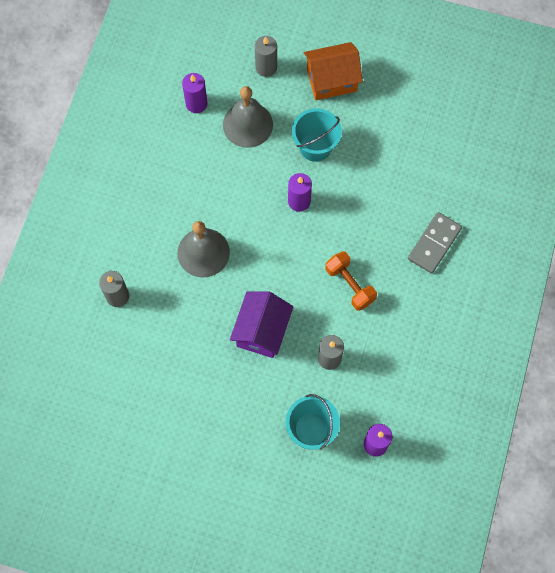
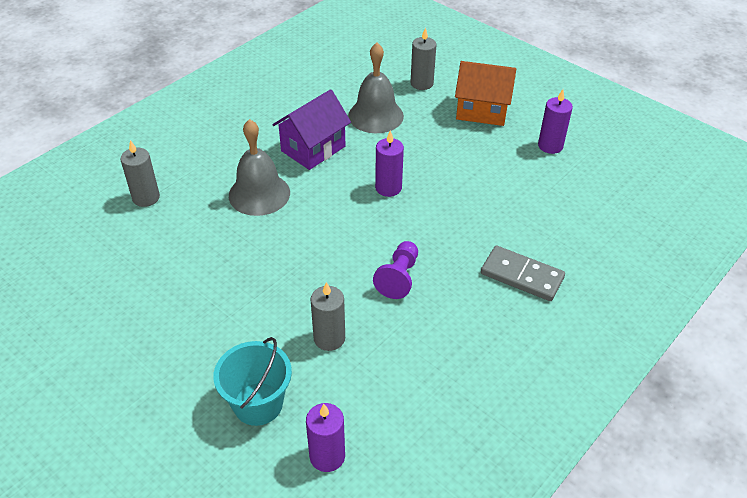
camera: 25 degrees right, 25 degrees down
purple candle [182,73,208,113] -> purple candle moved to [538,89,573,154]
purple house [230,291,293,358] -> purple house moved to [272,89,351,170]
turquoise bucket [292,108,342,162] -> none
orange dumbbell [325,251,377,311] -> purple pawn [373,241,418,299]
grey domino [408,212,462,274] -> grey domino turned 60 degrees clockwise [481,245,565,301]

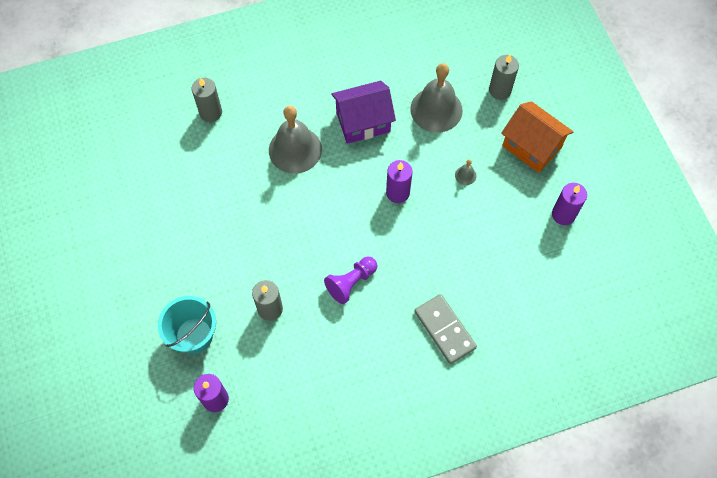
camera: 30 degrees right, 20 degrees up
none -> grey bell [455,159,477,185]

